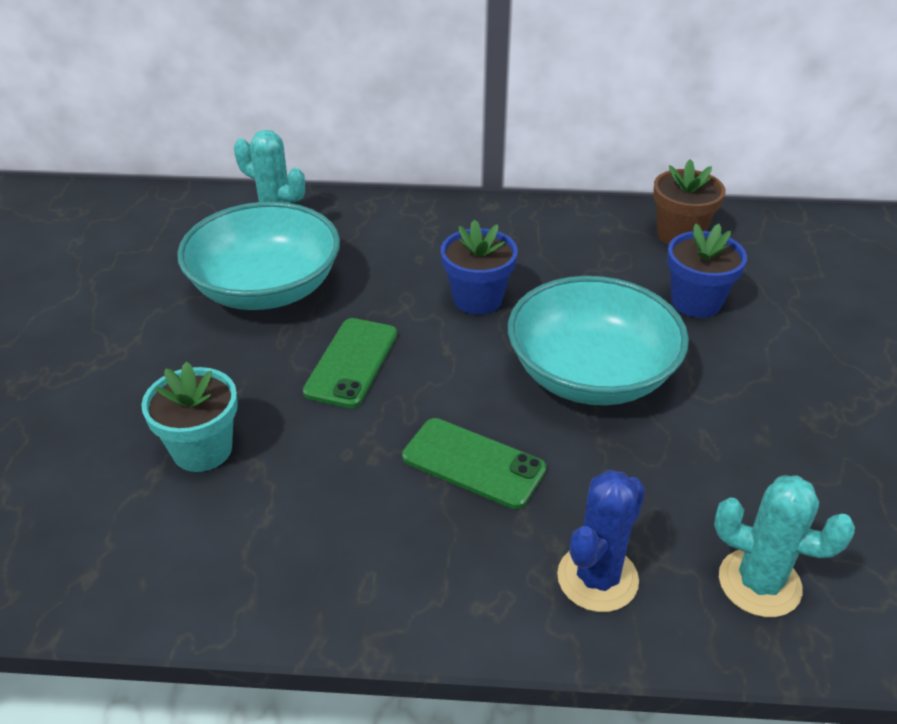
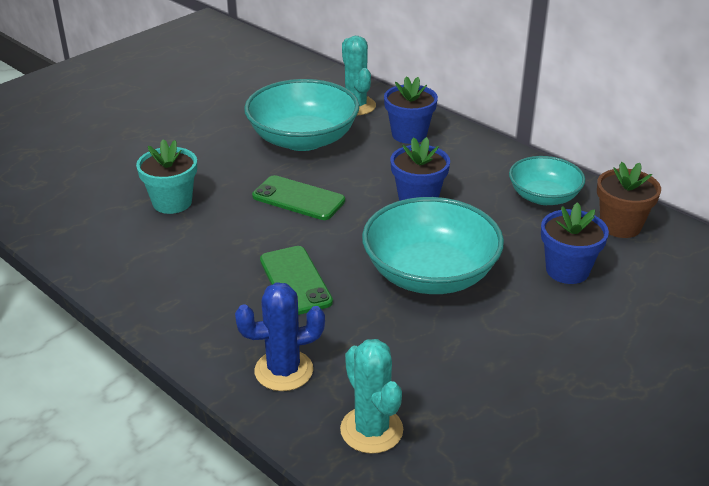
camera: 40 degrees right, 5 degrees down
green phone [303,318,397,408] -> green phone turned 60 degrees clockwise [252,175,345,220]
none -> blue flower pot [384,76,438,144]
none -> turquoise bowl [509,156,585,205]

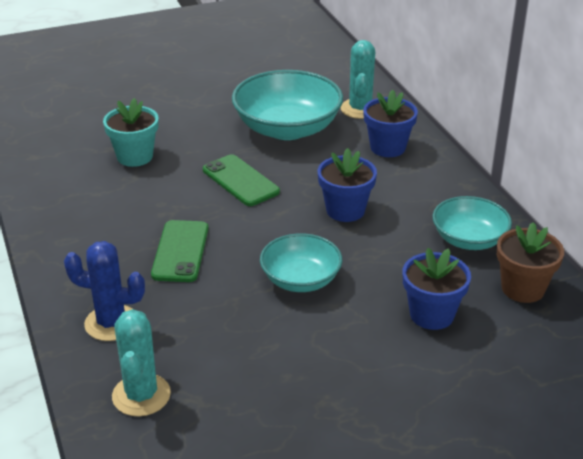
camera: 25 degrees right, 0 degrees up
turquoise bowl [362,197,504,294] -> turquoise bowl [260,233,342,292], size x0.60

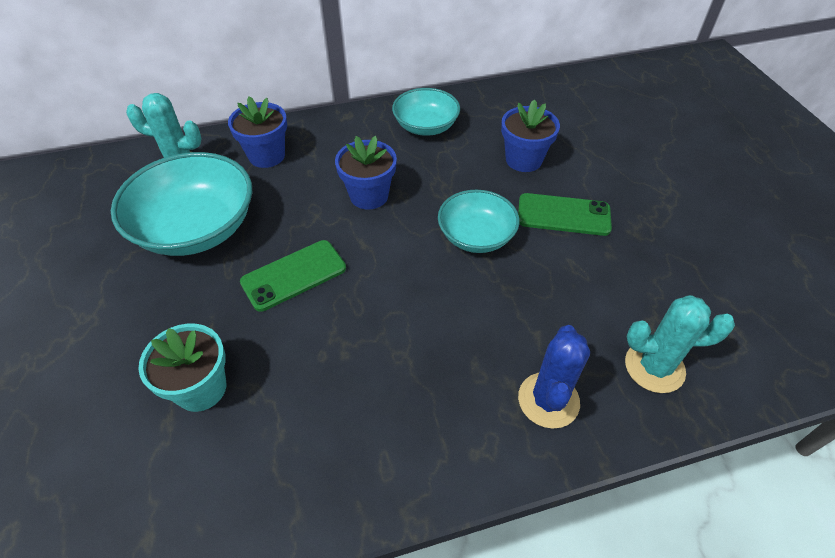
camera: 85 degrees left, 15 degrees up
green phone [151,220,209,282] -> green phone moved to [518,193,612,236]
brown flower pot [497,222,564,303] -> none

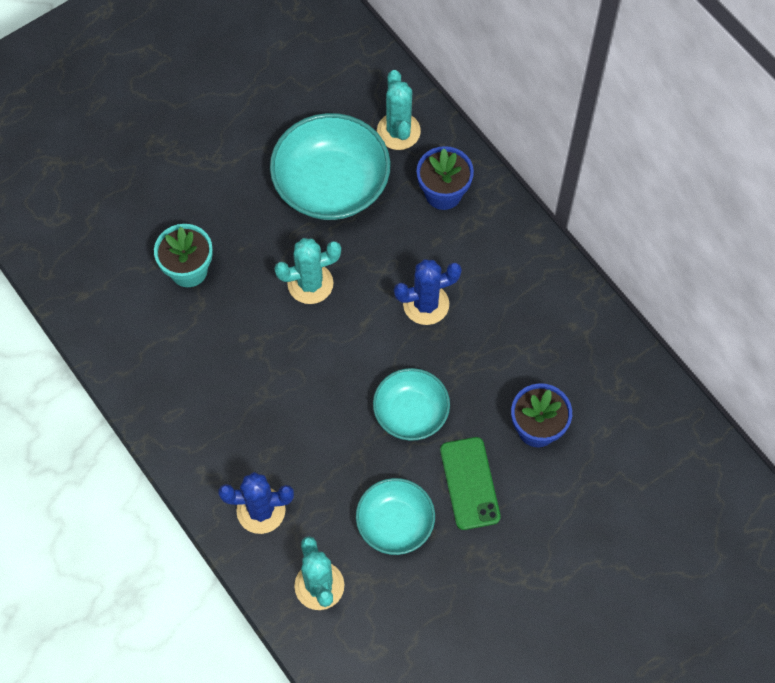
camera: 70 degrees right, 15 degrees up
green phone [240,240,346,312] -> turquoise cactus [274,238,341,304]
blue flower pot [335,136,397,210] -> blue cactus [394,259,462,325]
turquoise bowl [392,88,460,136] -> turquoise bowl moved to [356,478,435,555]

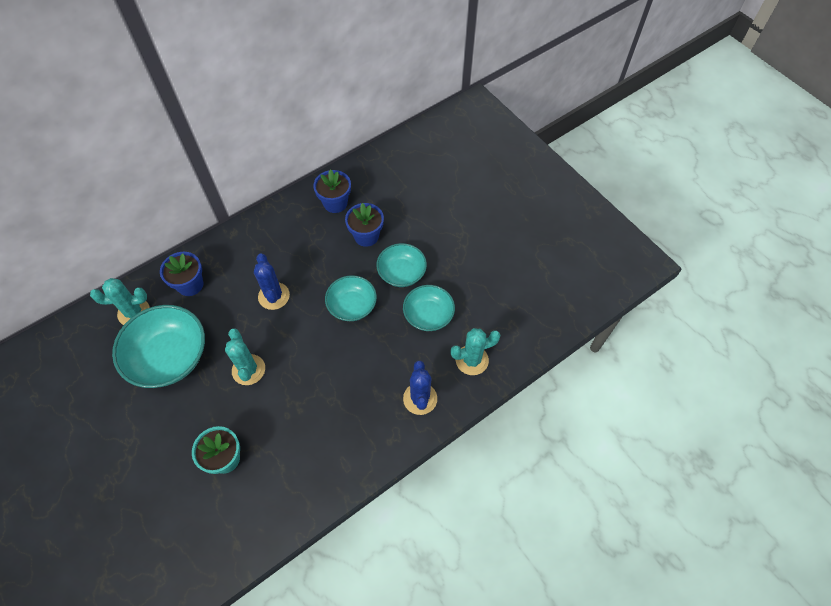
camera: 90 degrees left, 5 degrees down
green phone [440,437,501,530] -> turquoise bowl [376,243,427,287]
none -> blue flower pot [313,169,351,213]

